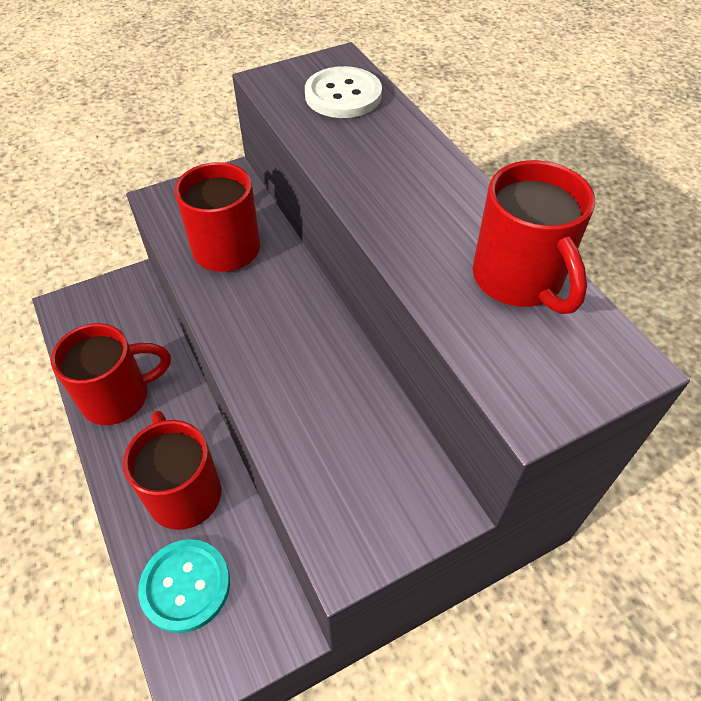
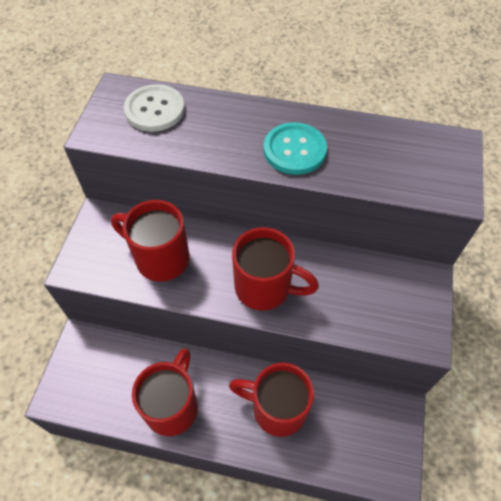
camera: 50 degrees left, 5 degrees up
turquoise button [138,539,230,633] -> turquoise button moved to [264,123,327,175]
red mug [473,160,595,314] -> red mug moved to [232,227,319,310]

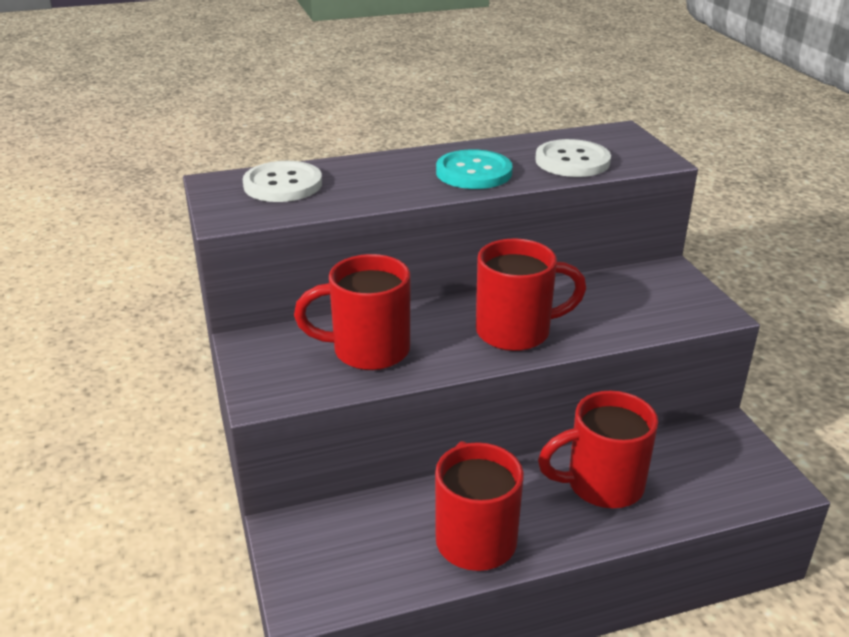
camera: 30 degrees left, 25 degrees down
none -> white button [535,139,611,177]

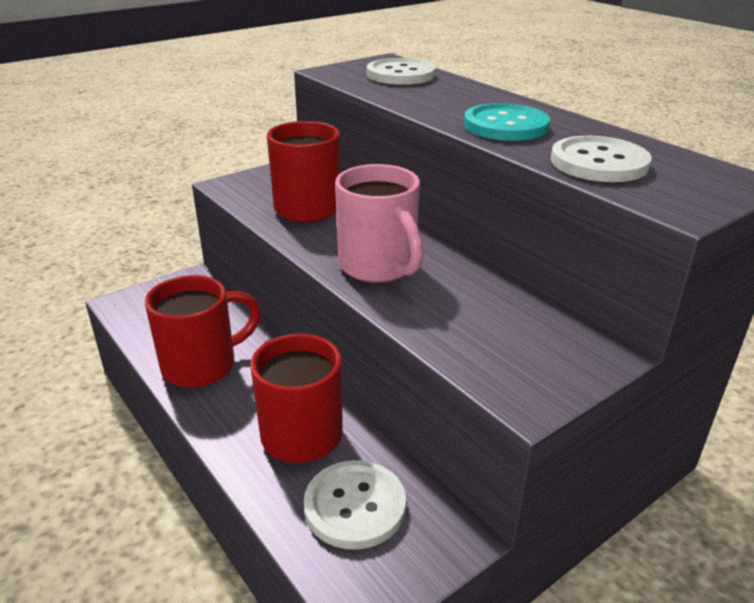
camera: 70 degrees right, 0 degrees up
red mug [476,238,587,351] -> pink mug [335,164,424,283]
none -> white button [304,460,406,550]

